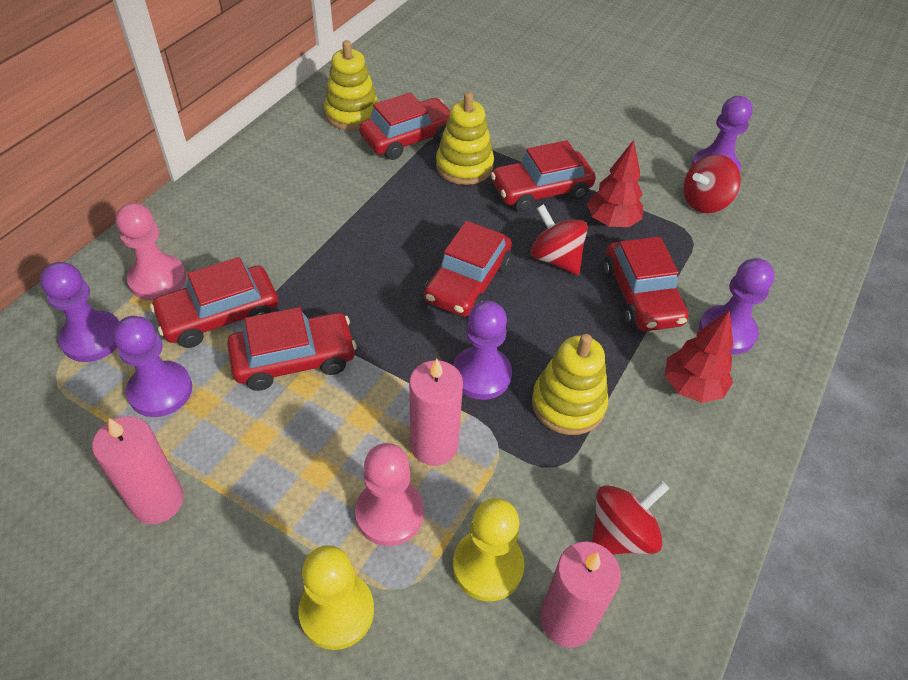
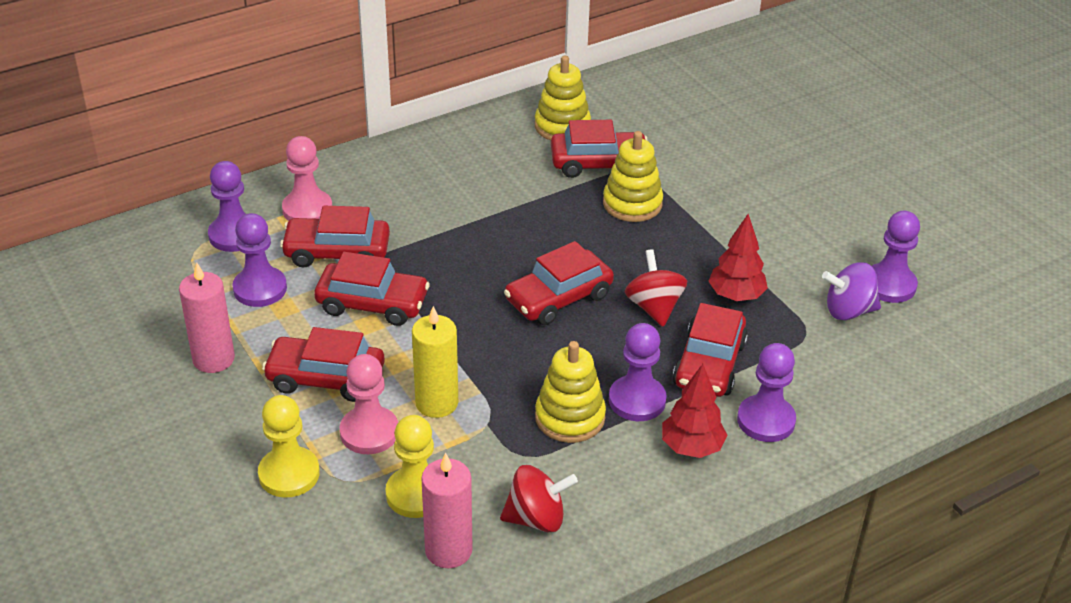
camera: 30 degrees right, 10 degrees down
pink candle [409,359,463,466] -> yellow candle [412,306,458,418]
purple pawn [453,301,512,400] -> purple pawn moved to [609,323,666,421]
red car [491,140,596,212] -> red car moved to [262,327,385,402]
red spinning top [684,154,741,213] -> purple spinning top [822,262,881,320]

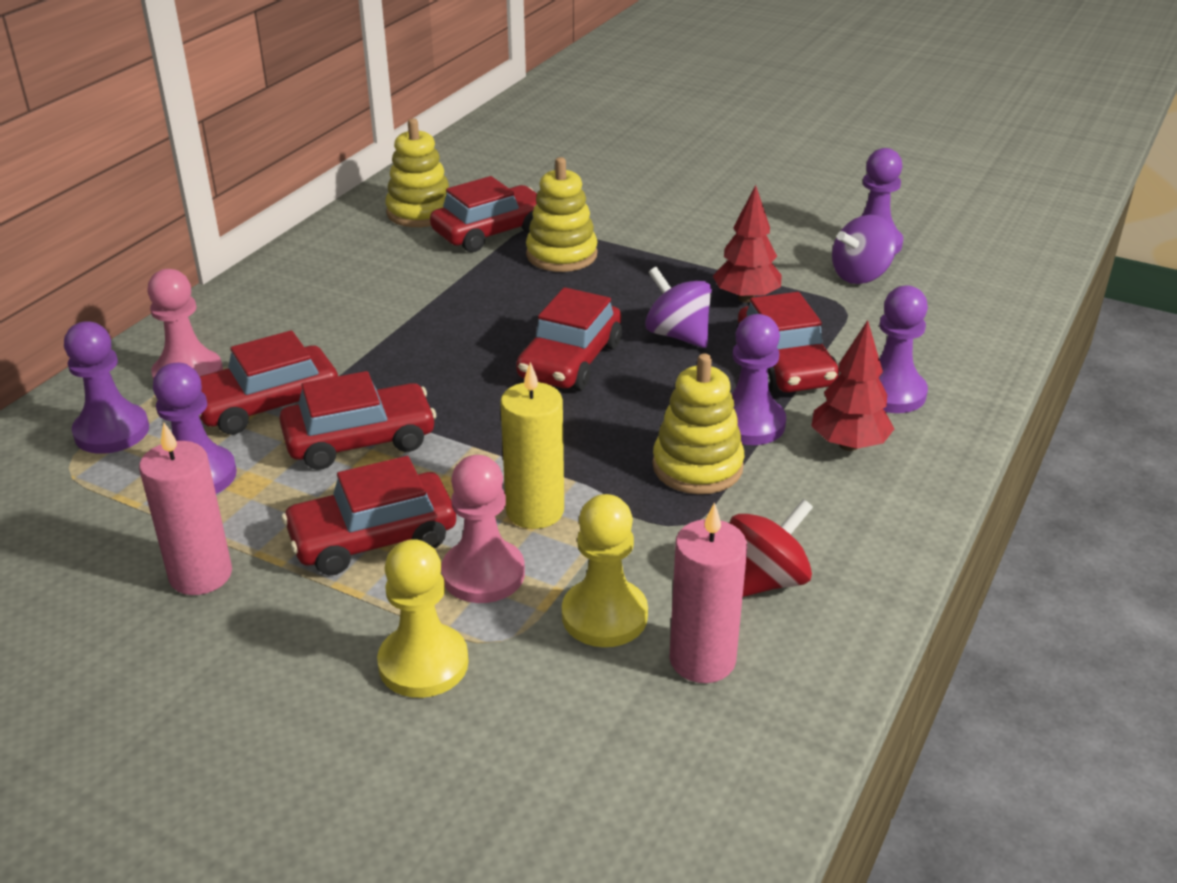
camera: 30 degrees left, 5 degrees down
red spinning top [625,249,687,327] -> purple spinning top [645,267,712,348]

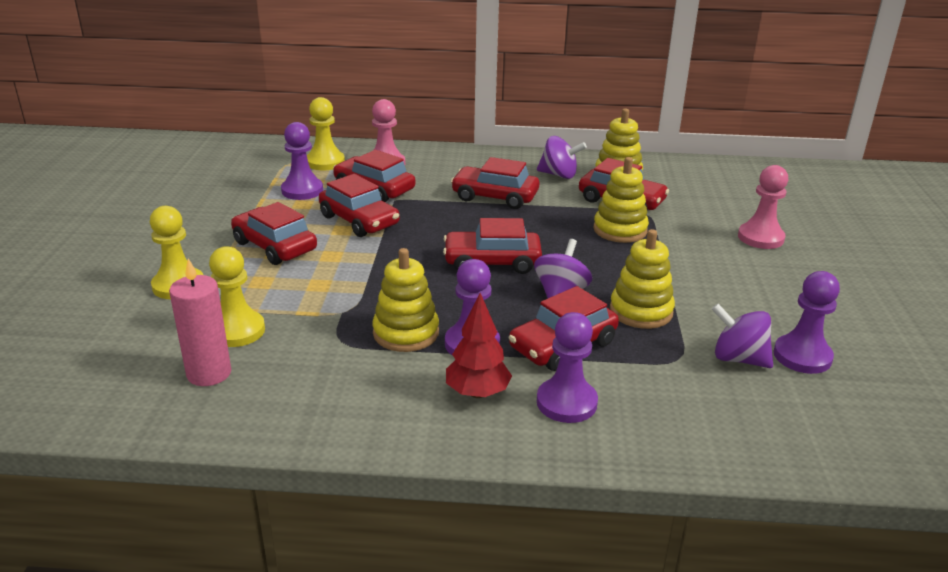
camera: 65 degrees right, 5 degrees down
purple pawn [64,321,149,454] -> yellow pawn [307,97,345,170]
pink candle [139,423,232,595] -> none
pink pawn [441,455,525,603] -> pink pawn moved to [738,165,788,249]
yellow candle [500,362,564,529] -> none
red tree [713,185,782,303] -> yellow stacking toy [610,229,675,329]
red spinning top [730,499,813,597] -> none
none -> red car [451,157,539,209]
none -> purple spinning top [537,136,587,179]

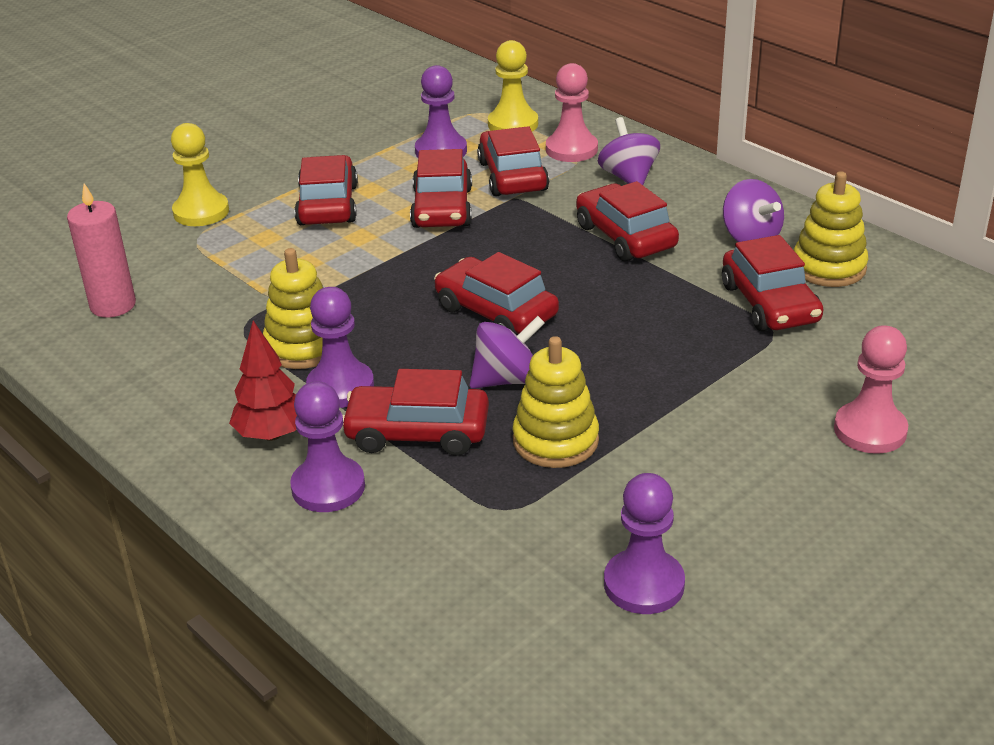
camera: 45 degrees right, 5 degrees up
yellow pawn [209,246,265,347] -> none
yellow stacking toy [593,157,649,243] -> none
purple spinning top [712,304,773,368] -> purple spinning top moved to [598,117,660,185]

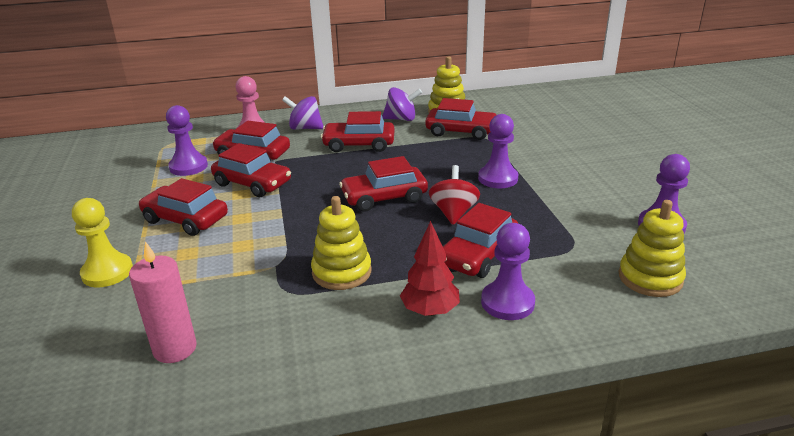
camera: 60 degrees left, 5 degrees down
purple pawn [306,287,374,408] -> purple pawn moved to [478,114,519,188]
purple spinning top [470,316,545,389] -> red spinning top [429,165,480,225]
yellow pawn [488,40,538,132] -> none
yellow stacking toy [512,336,599,468] -> yellow stacking toy moved to [619,200,686,297]
pink pawn [834,325,908,454] -> none

